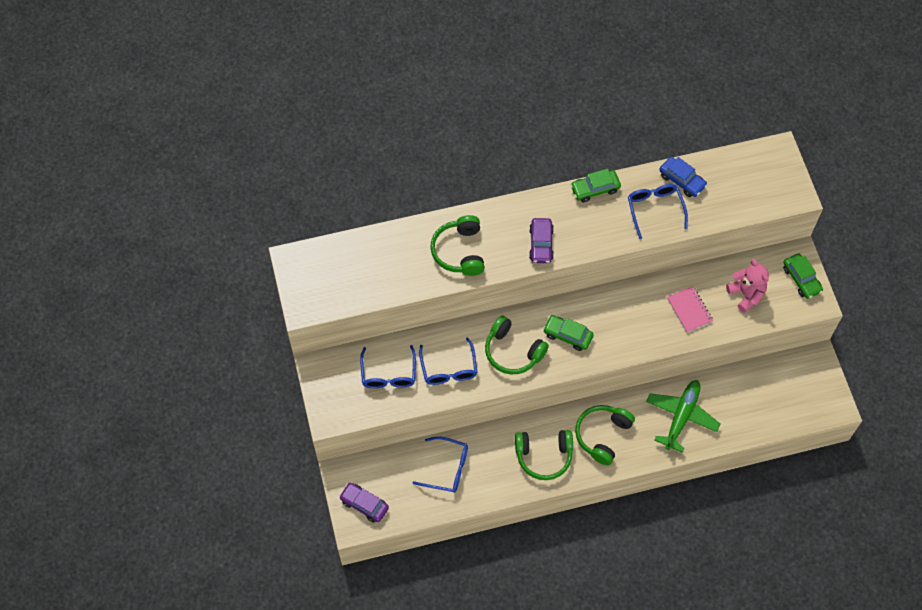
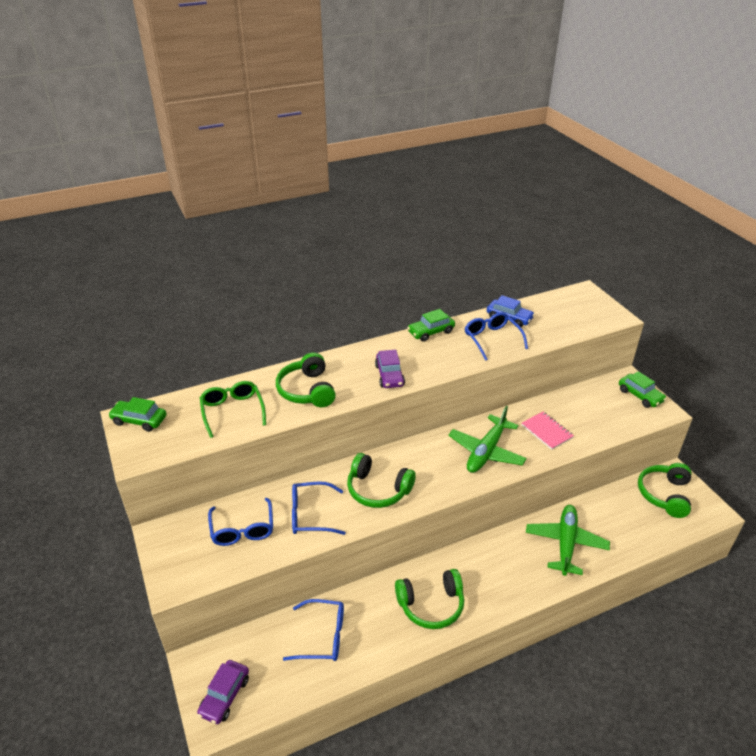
camera: 10 degrees left, 25 degrees down
purple car [339,483,389,523] -> purple car turned 90 degrees counterclockwise [197,660,249,724]
blue glasses [419,338,477,385] -> blue glasses turned 105 degrees clockwise [292,481,346,535]
green car [543,315,594,351] -> green car moved to [108,397,166,432]
green headphones [575,405,635,465] -> green headphones moved to [638,463,691,518]
pink teddy bear [726,259,769,313] -> none
none -> green glasses [200,381,266,438]
none -> green plane [448,406,527,473]

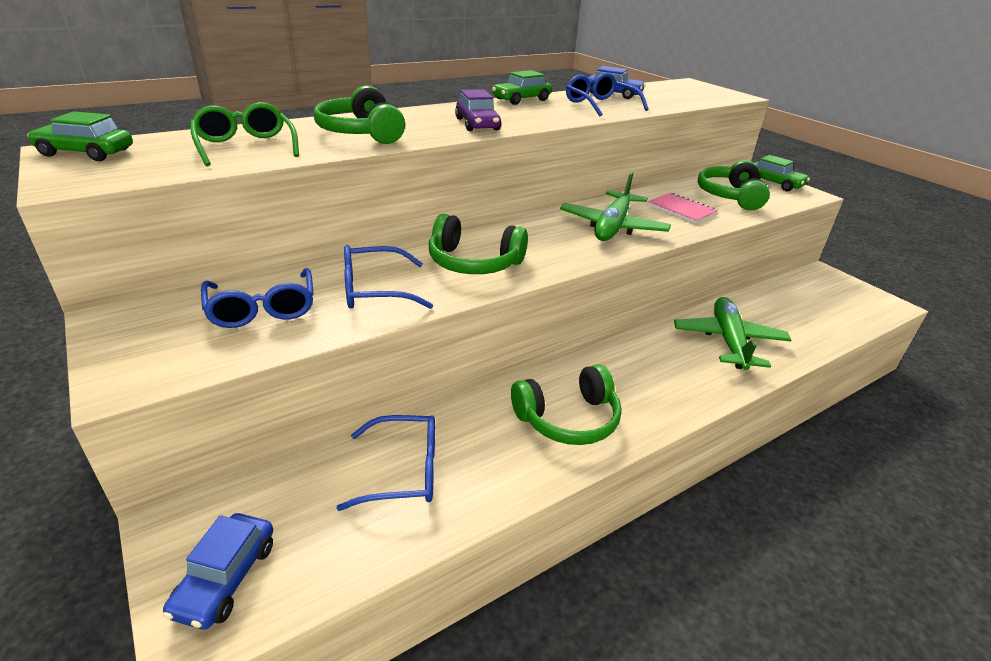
camera: 10 degrees left, 5 degrees down
purple car [197,660,249,724] -> blue car [163,513,273,630]
green headphones [638,463,691,518] -> green headphones moved to [698,160,770,210]

